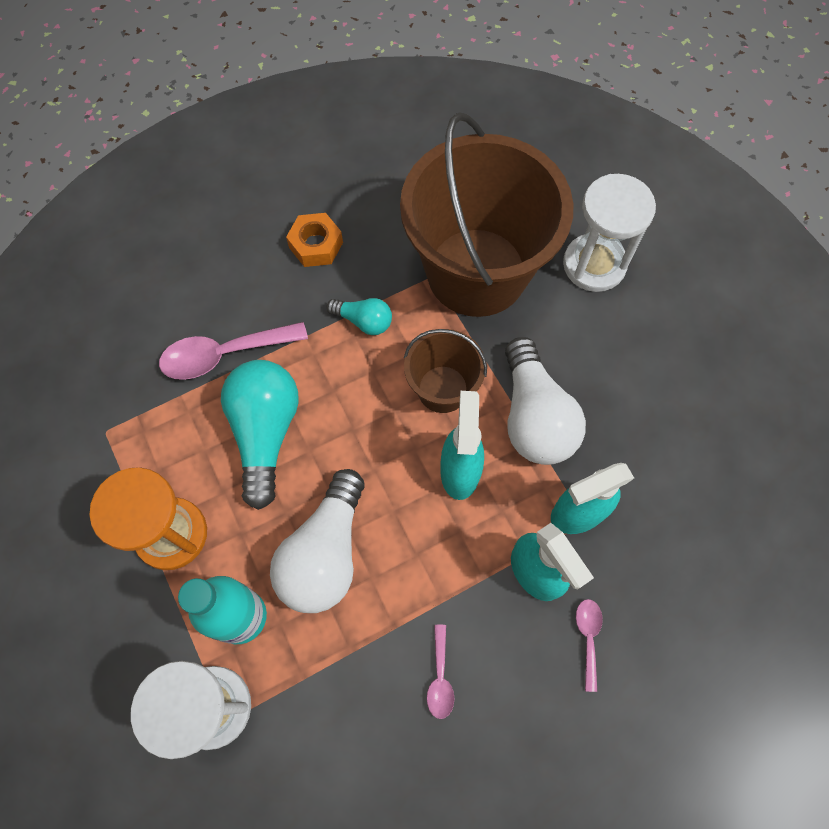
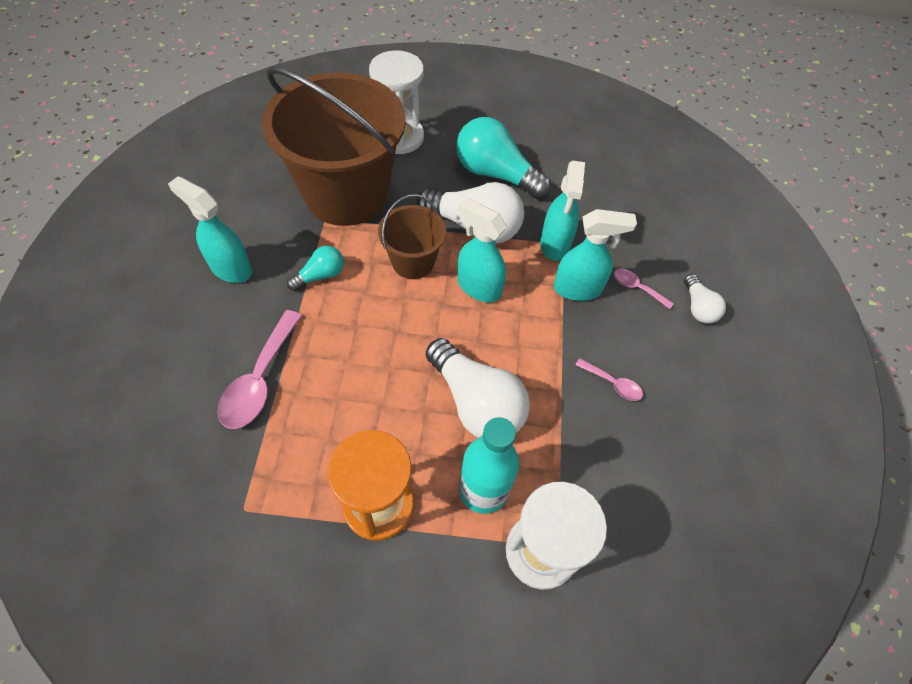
camera: 60 degrees left, 10 degrees down
turquoise light bulb [221,360,299,510] -> turquoise light bulb moved to [456,117,551,199]
orange nut [286,213,343,267] -> turquoise spray bottle [168,176,252,283]
none -> white light bulb [684,274,726,324]

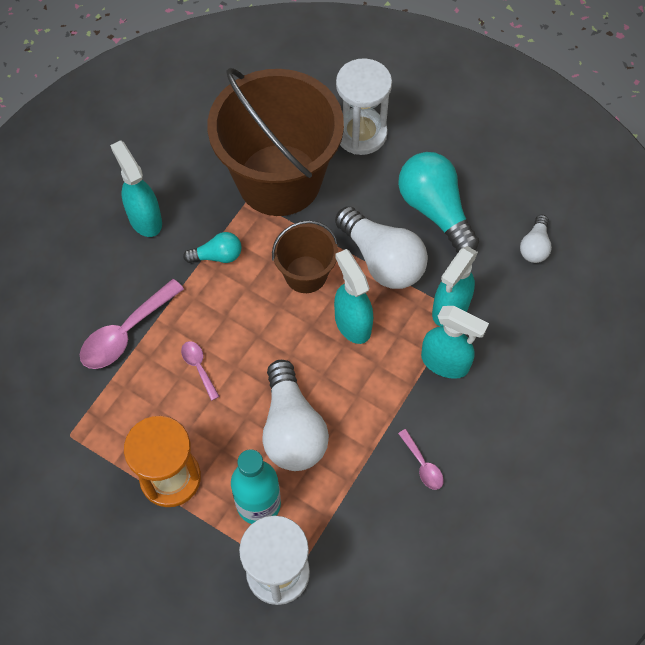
camera: 30 degrees right, 5 degrees up
pink spoon [614,269,674,309] -> pink spoon moved to [181,341,220,401]
white light bulb [684,274,726,324] -> white light bulb moved to [520,215,552,263]

